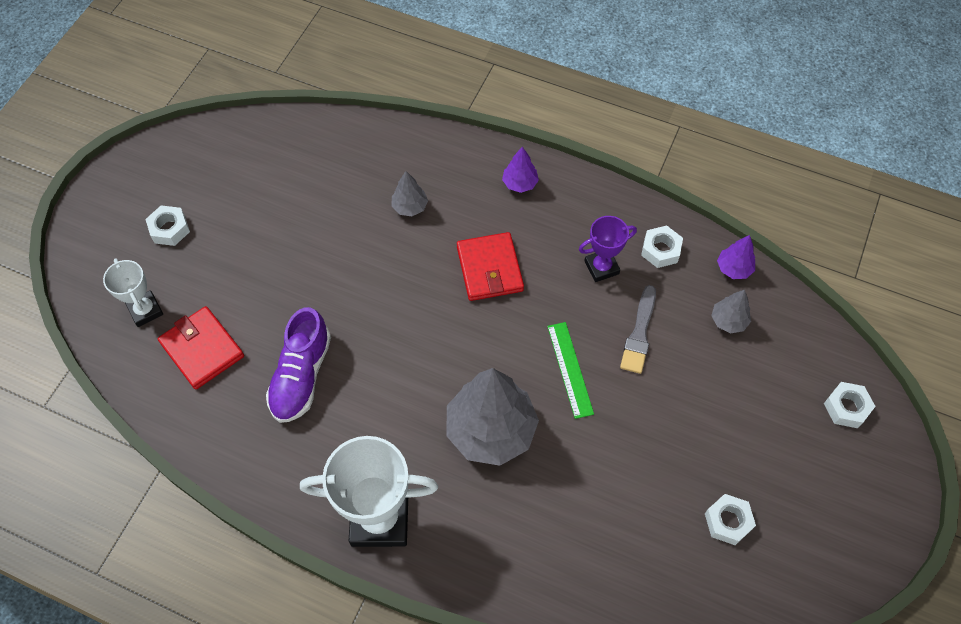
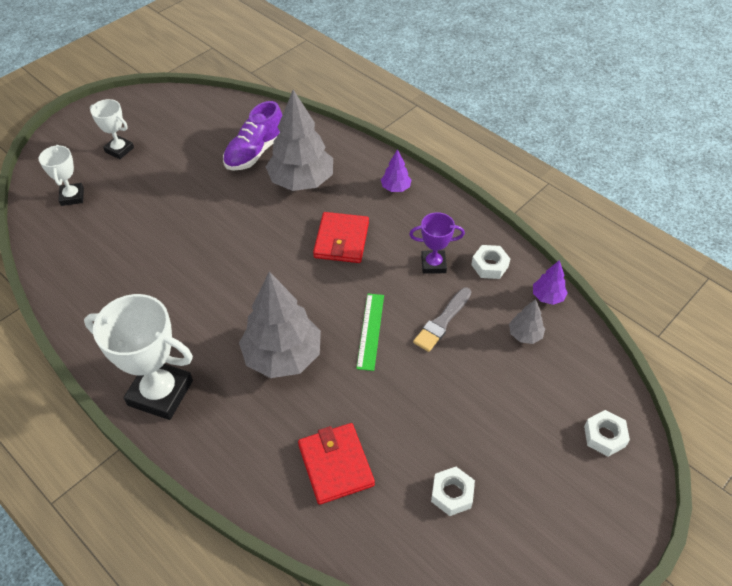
camera: 20 degrees right, 10 degrees down
white nut [145,205,190,246] -> white trophy [90,99,134,159]
red wallet [158,306,244,390] -> red wallet moved to [298,423,375,505]
purple shoe [266,307,331,423] -> purple shoe moved to [223,101,282,171]
grey tree [391,171,428,216] -> grey tree [266,90,333,191], size x2.20

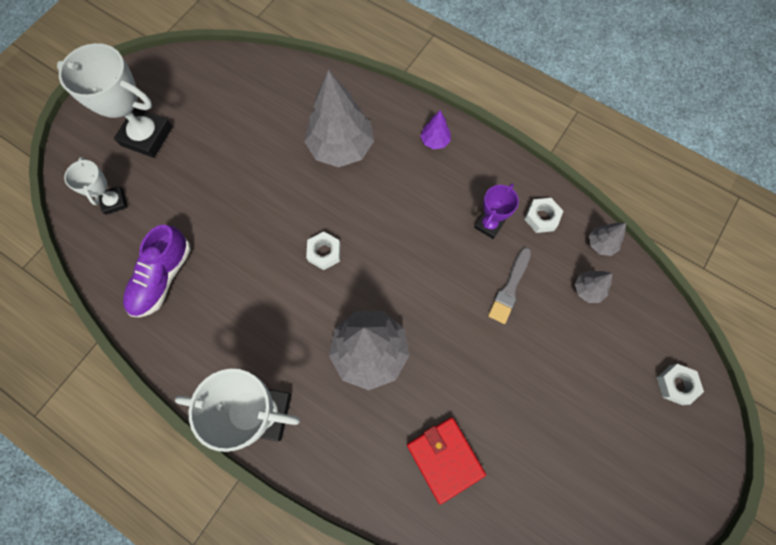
camera: 10 degrees left, 20 degrees up
white trophy [90,99,134,159] -> white trophy [57,43,173,158], size x1.82
purple shoe [223,101,282,171] -> purple shoe moved to [123,225,191,317]
red wallet [313,212,369,263] -> none
green ruler [356,293,384,371] -> none
purple trophy [409,212,465,274] -> purple trophy turned 45 degrees counterclockwise [474,183,519,239]
white nut [431,467,475,516] -> white nut moved to [306,231,341,270]
purple tree [533,260,568,305] -> grey tree [589,223,626,256]

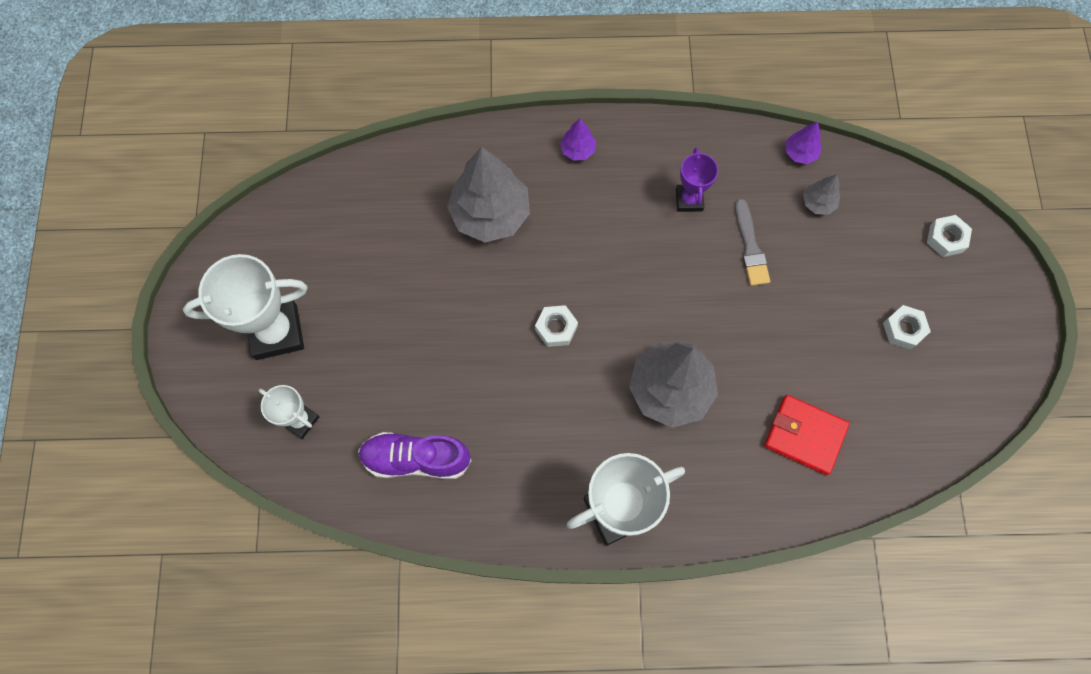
camera: 35 degrees left, 0 degrees up
purple shoe [123,225,191,317] -> purple shoe turned 105 degrees clockwise [358,432,472,479]
white nut [524,198,563,233] -> white nut moved to [883,305,931,350]
grey tree [589,223,626,256] -> purple tree [786,122,822,164]

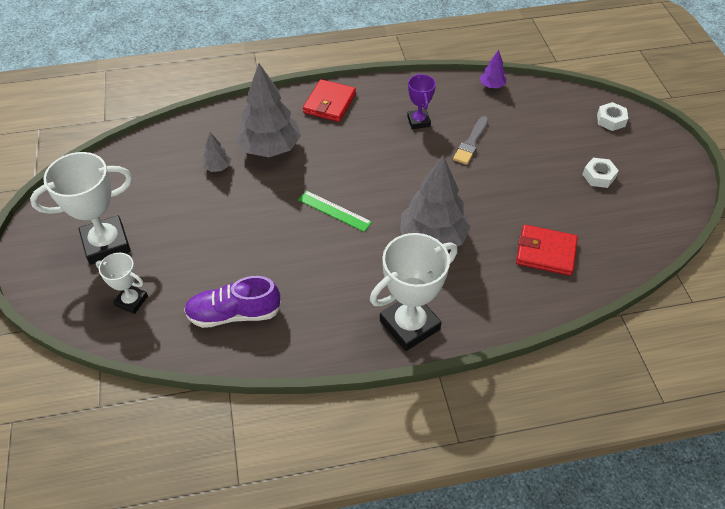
camera: 10 degrees left, 20 degrees down
white nut [535,305,578,347] -> green ruler [298,190,372,232]
purple tree [560,119,596,161] -> red wallet [303,79,356,122]
grey brush [735,199,770,286] -> grey brush turned 45 degrees clockwise [453,116,488,165]
grey tree [803,175,840,215] -> grey tree moved to [202,132,231,172]

